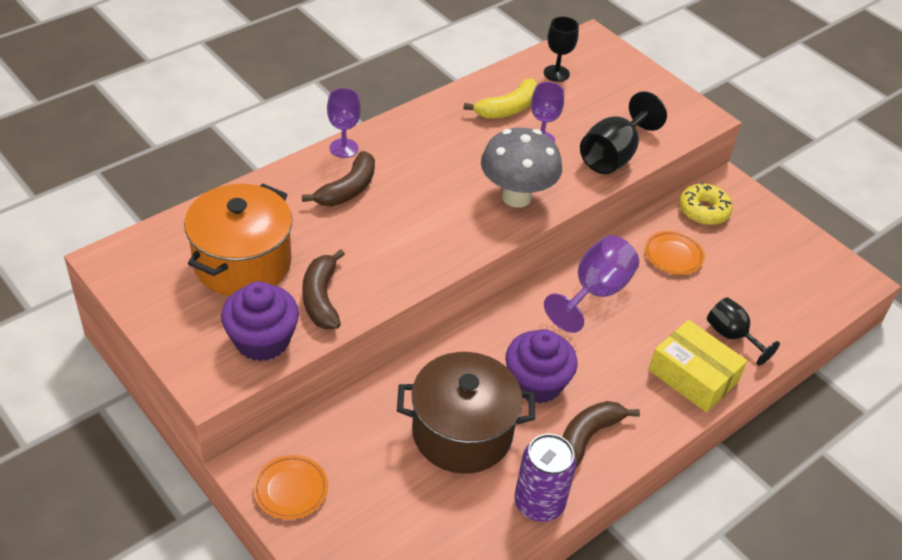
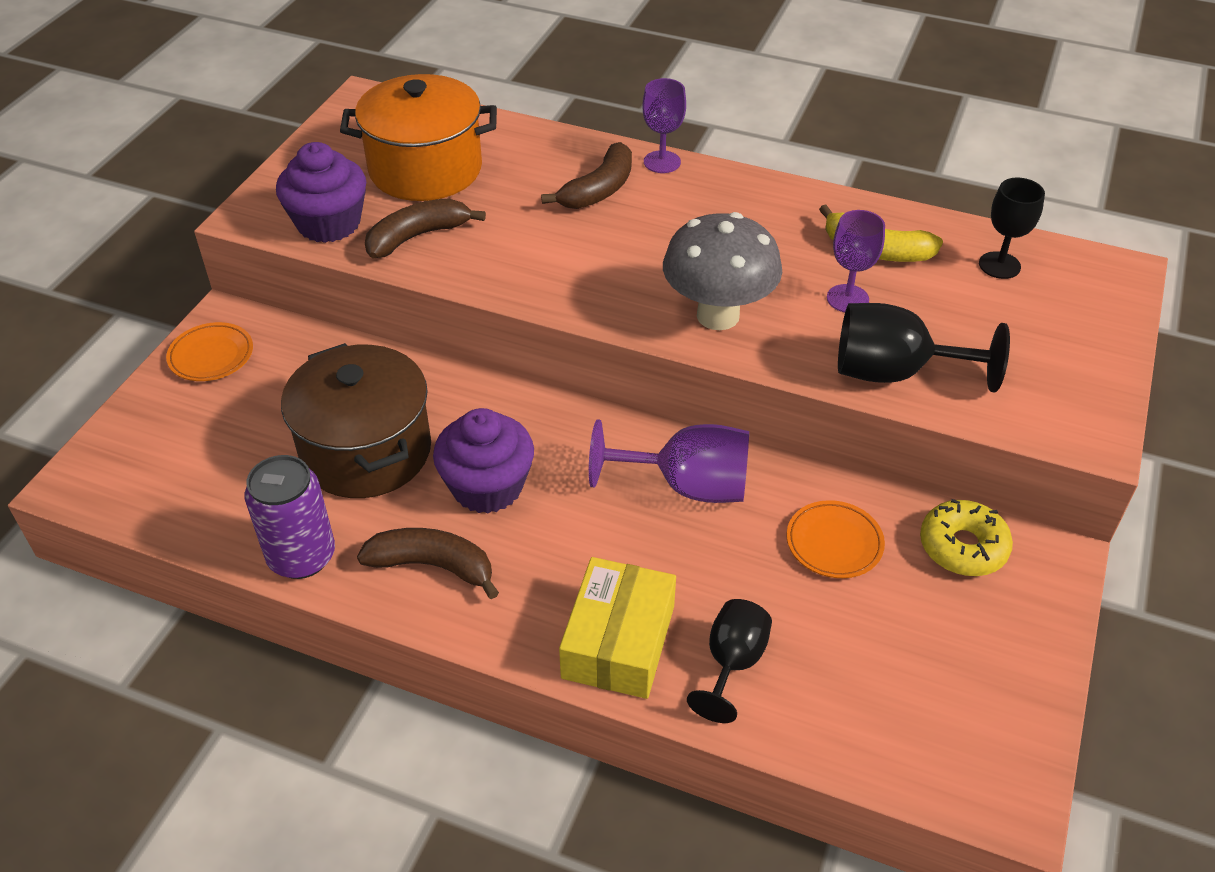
camera: 65 degrees right, 0 degrees up
brown banana [302,151,375,206] -> brown banana turned 60 degrees counterclockwise [541,142,632,209]

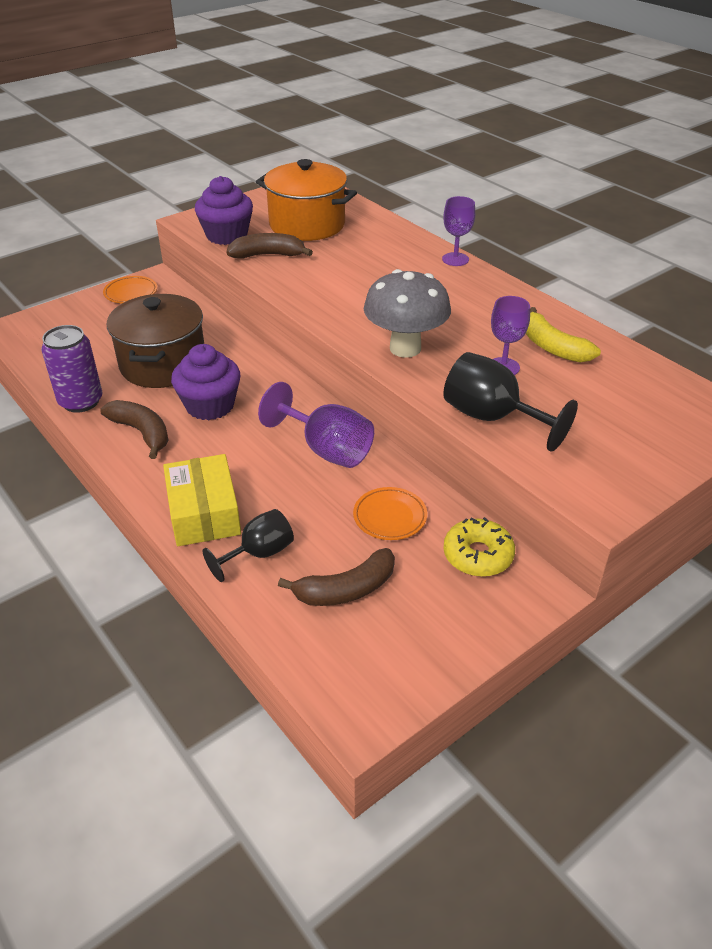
camera: 30 degrees right, 5 degrees down
brown banana [541,142,632,209] -> brown banana moved to [278,548,395,606]
yellow box [559,557,676,699] -> yellow box turned 60 degrees counterclockwise [163,454,241,546]
black goblet [979,178,1045,279] -> none

